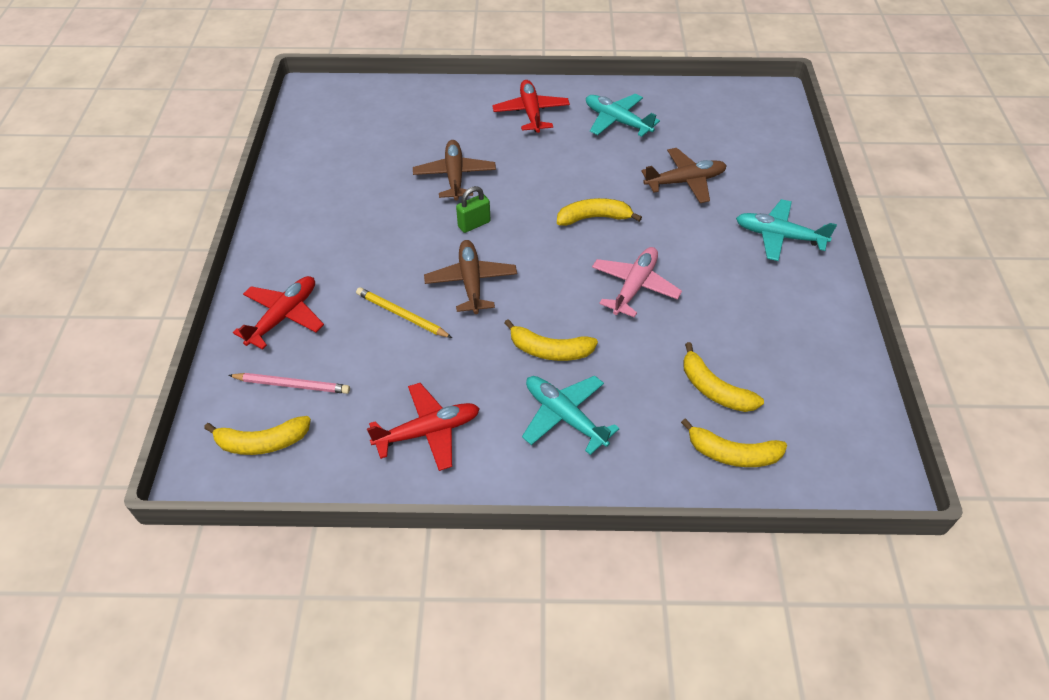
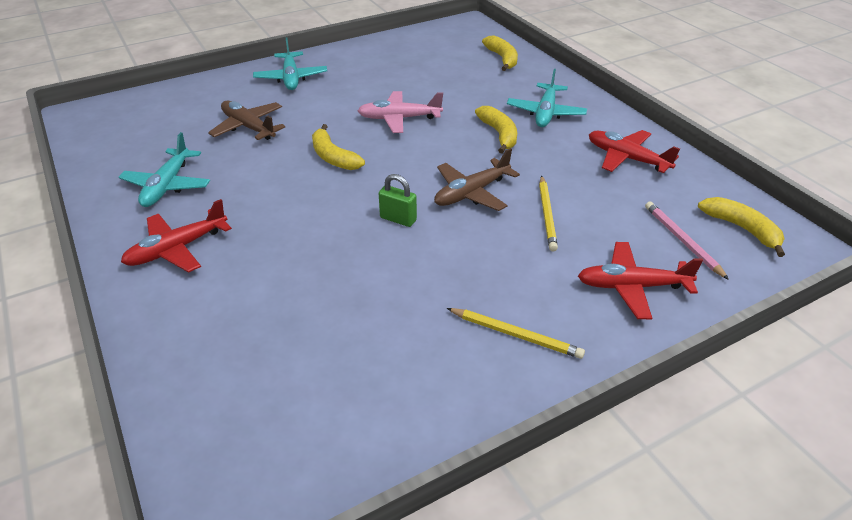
camera: 120 degrees left, 10 degrees down
brown plane [413,140,496,201] -> none
yellow banana [683,342,764,412] -> none
none -> yellow pencil [447,308,585,359]

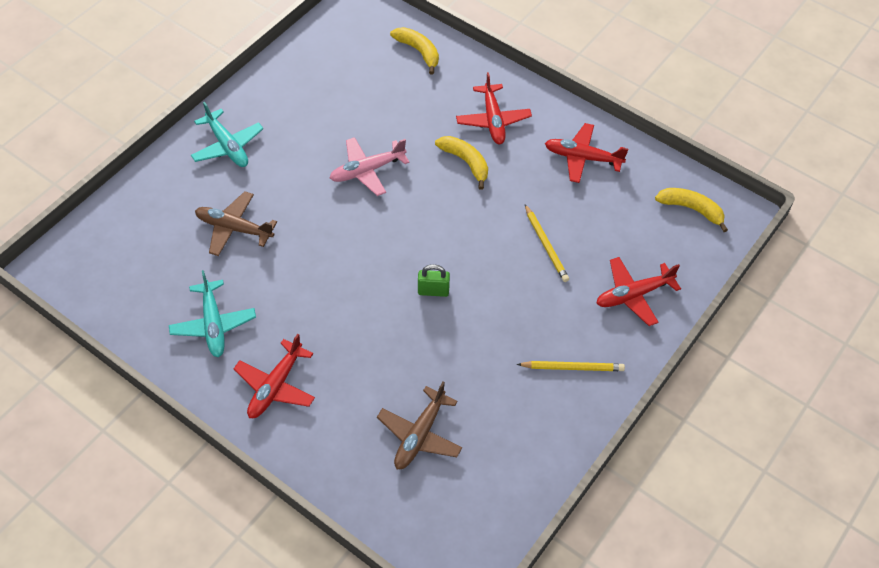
camera: 25 degrees left, 15 degrees up
yellow banana [312,124,365,170] -> none
brown plane [434,148,520,211] -> brown plane moved to [377,382,462,469]
turquoise plane [507,69,587,127] -> red plane [456,72,532,144]
pink pencil [645,202,729,280] -> none

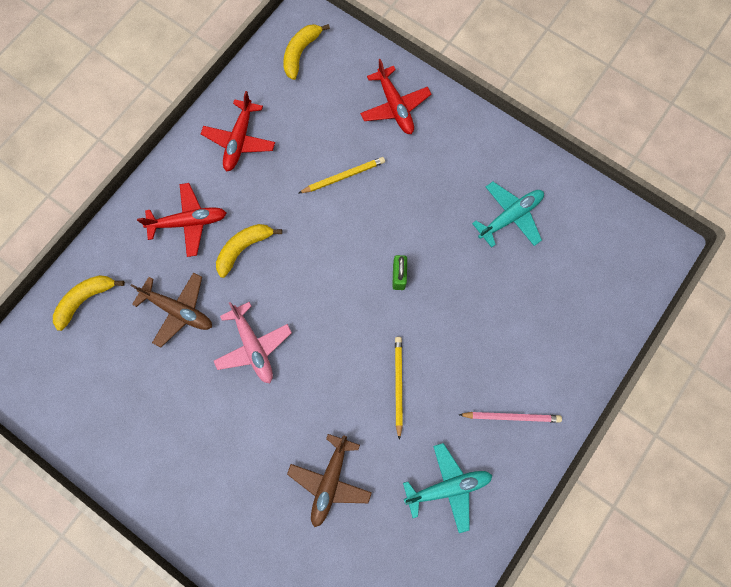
camera: 90 degrees left, 20 degrees up
turquoise plane [191,102,263,167] -> turquoise plane moved to [472,182,544,248]
red plane [234,334,315,418] -> pink pencil [459,412,562,423]
brown plane [377,382,462,469] -> brown plane moved to [131,272,212,347]
yellow pencil [517,361,625,371] -> yellow pencil moved to [395,337,403,440]

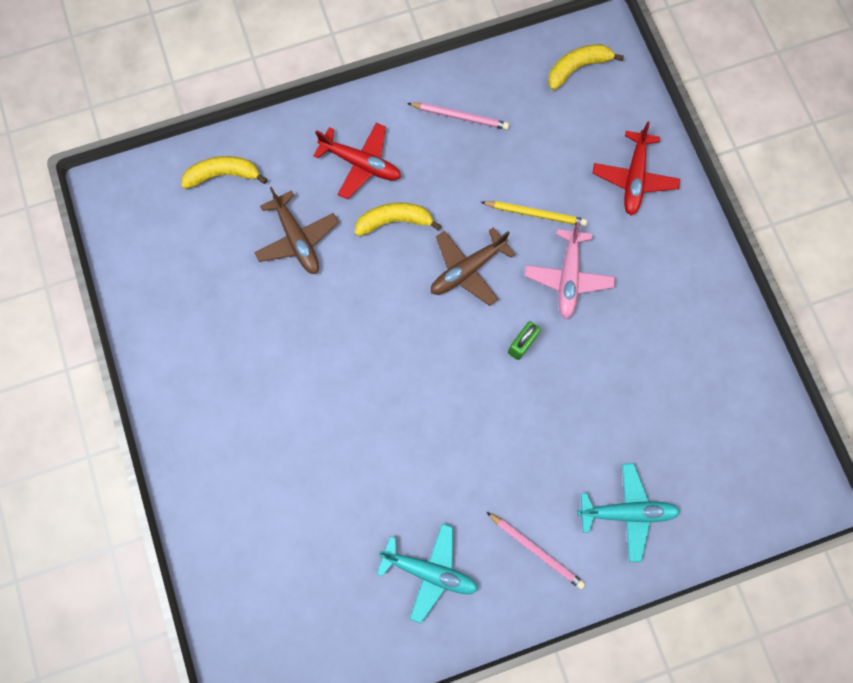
camera: 35 degrees right, 0 degrees up
red plane [201,91,275,172] -> pink pencil [407,103,509,130]
pink plane [214,302,292,383] -> pink plane moved to [525,221,615,319]
brown plane [287,434,372,527] -> brown plane moved to [431,227,515,306]
yellow pencil [395,337,403,440] -> none
turquoise plane [472,182,544,248] -> turquoise plane moved to [577,463,680,562]

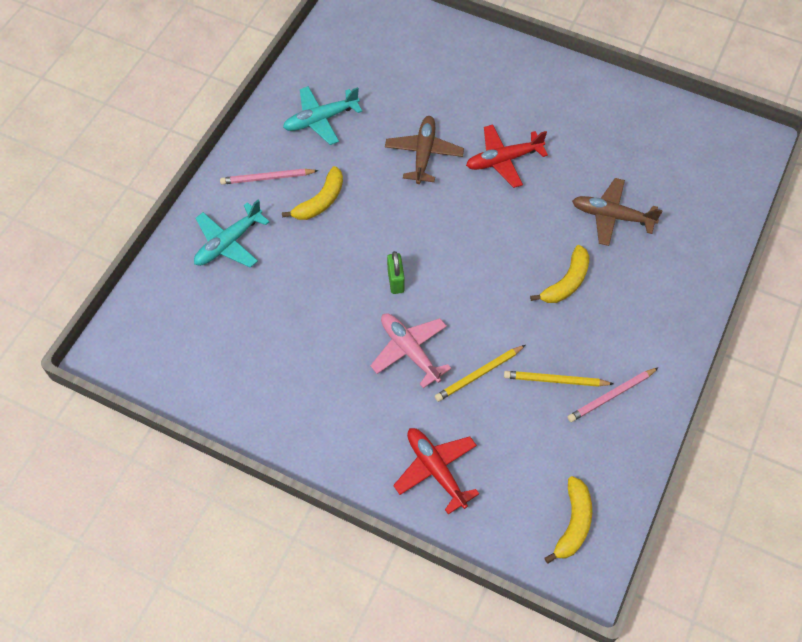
camera: 135 degrees right, 15 degrees down
yellow banana [181,156,267,189] -> yellow banana moved to [282,166,343,220]
red plane [313,123,401,199] -> red plane moved to [466,125,548,188]
brown plane [431,227,515,306] -> brown plane moved to [385,116,464,184]
none -> yellow pencil [504,371,613,387]

